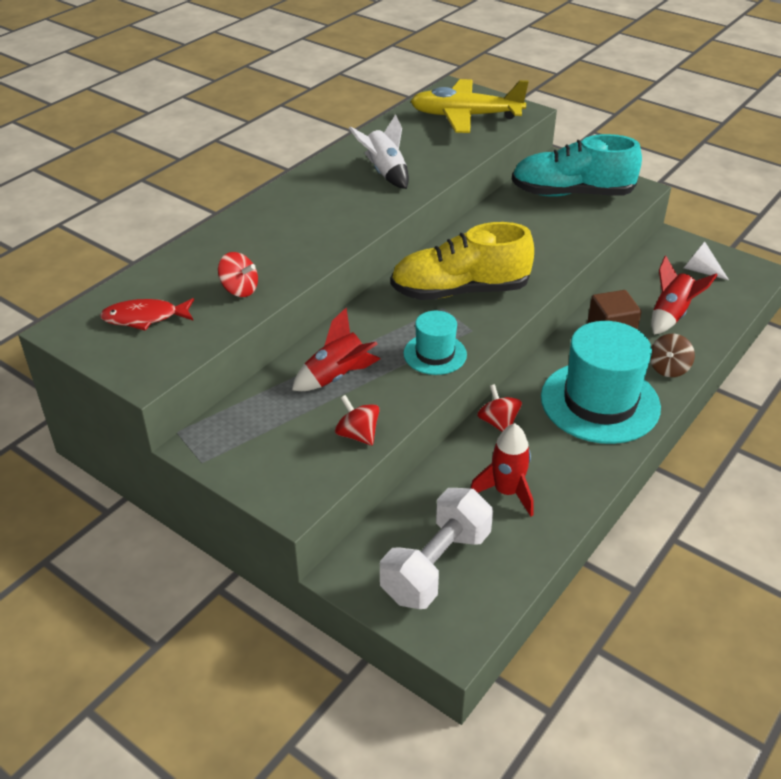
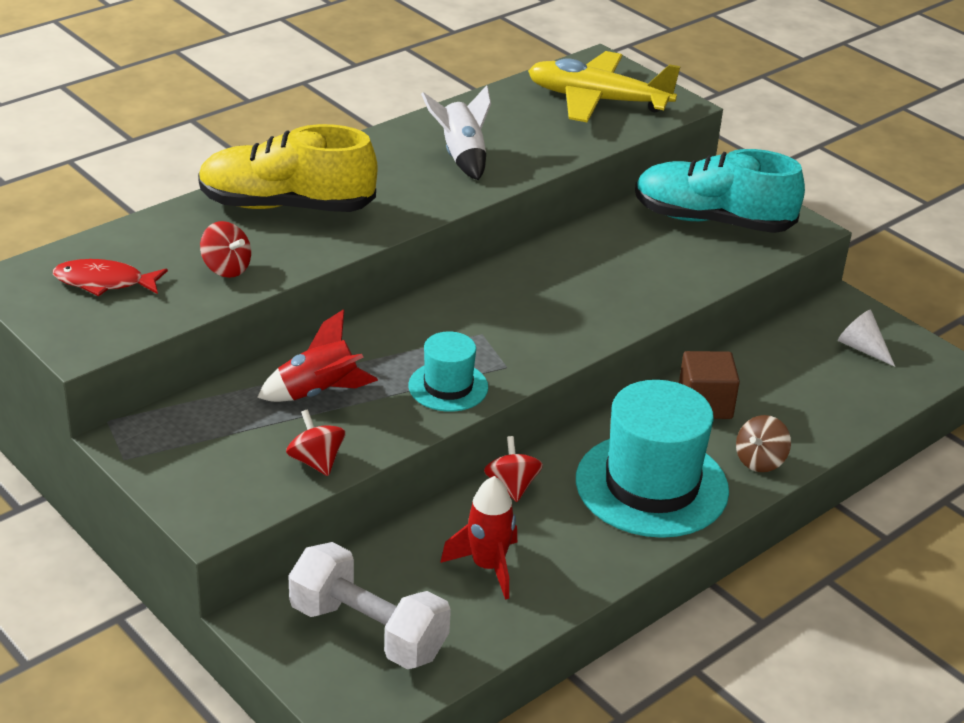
camera: 10 degrees right, 5 degrees down
white dumbbell [380,488,493,609] -> white dumbbell turned 75 degrees clockwise [289,542,451,669]
yellow shoe [391,222,534,300] -> yellow shoe moved to [198,124,378,212]
red rocket [651,256,718,335] -> none

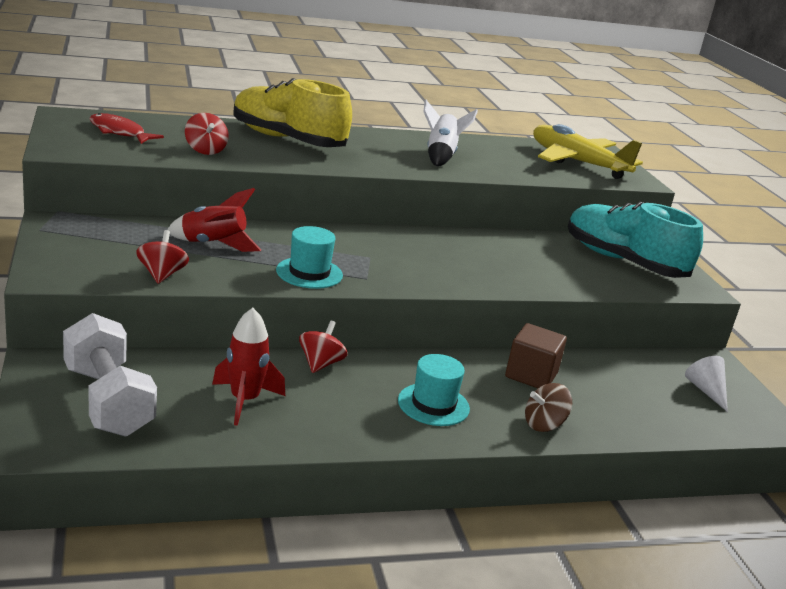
camera: 25 degrees right, 10 degrees down
turquoise hat [576,380,729,538] -> turquoise hat [398,354,470,426], size x0.52

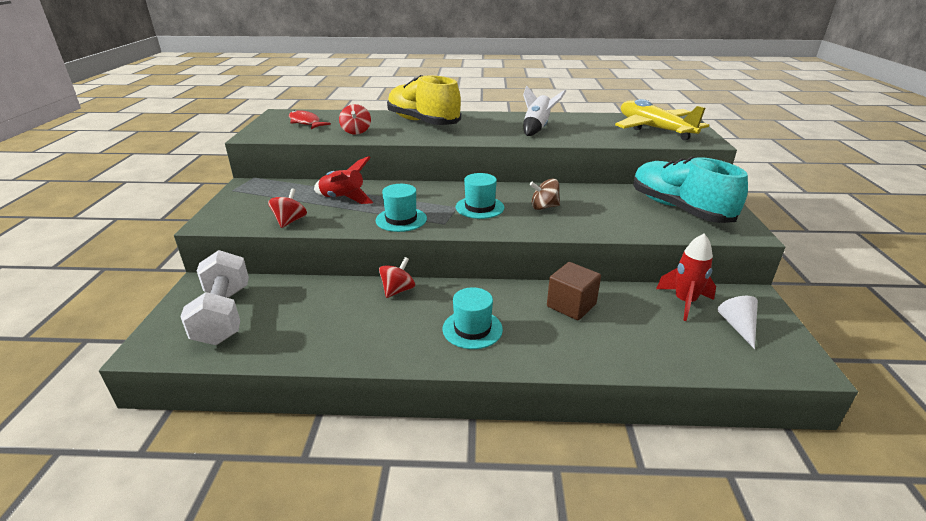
camera: 20 degrees right, 5 degrees up
red rocket [212,308,285,426] -> red rocket moved to [656,233,716,321]
brown spinning top [525,383,572,432] -> brown spinning top moved to [530,179,560,210]
none -> turquoise hat [456,173,504,219]

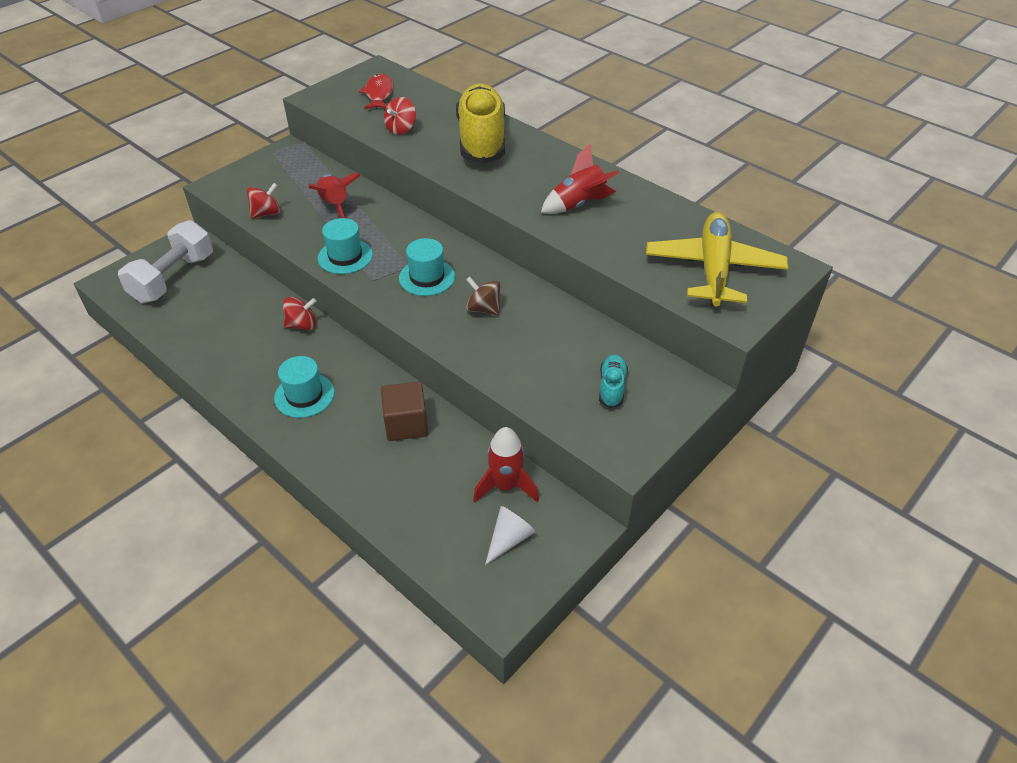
camera: 40 degrees right, 15 degrees up
white rocket [523,86,566,136] -> red rocket [541,143,619,214]
turquoise shoe [633,156,748,223] -> turquoise shoe [599,354,628,408], size x0.44

